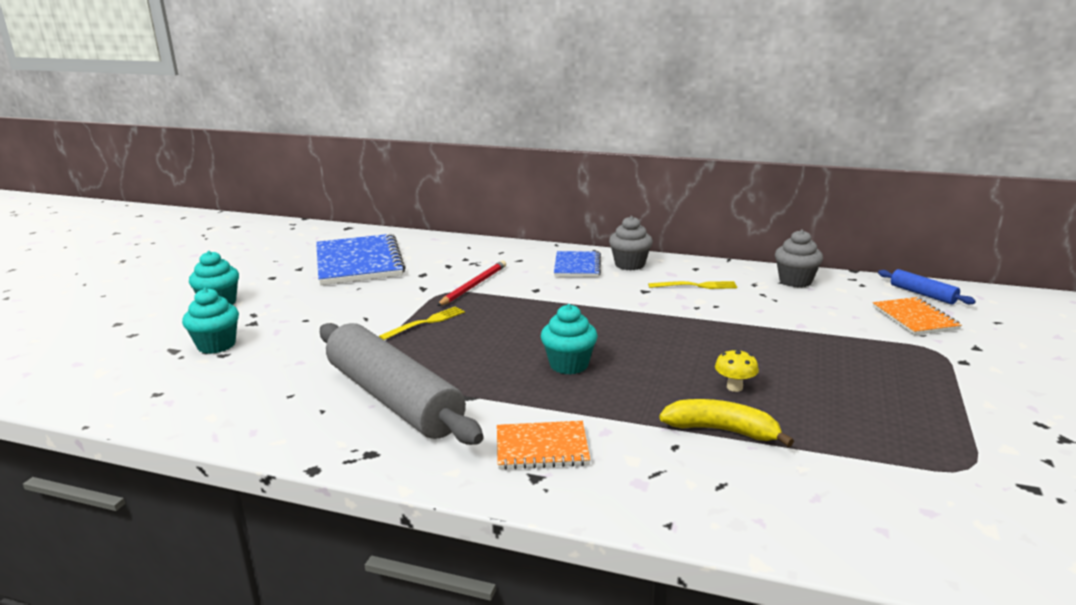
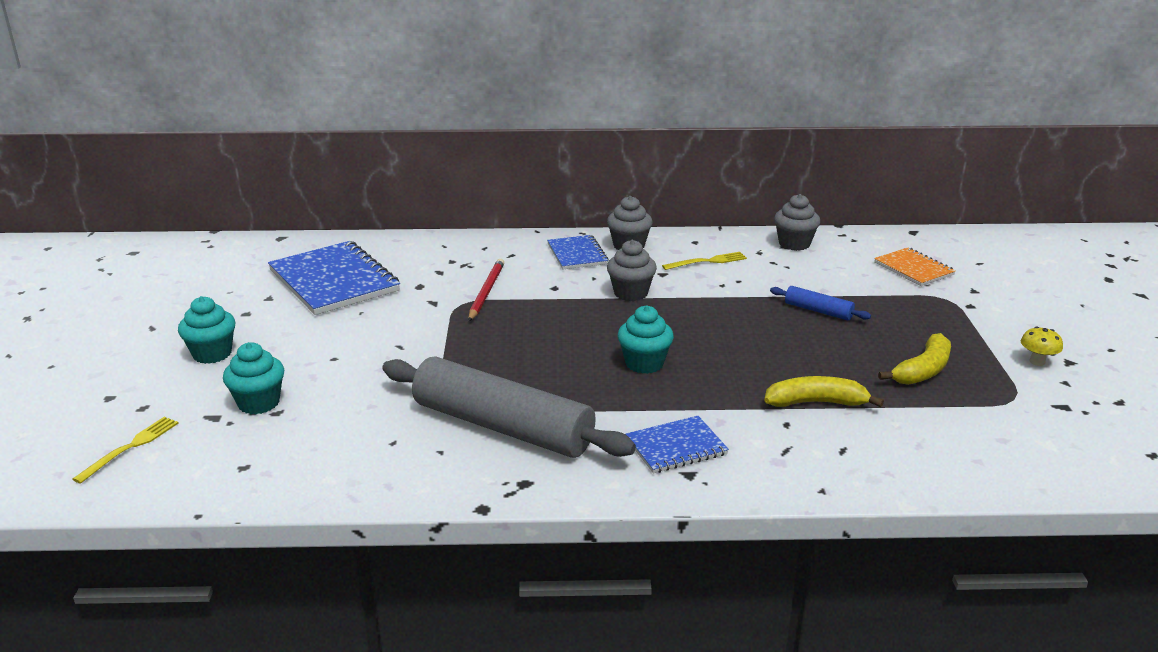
camera: 20 degrees left, 5 degrees up
yellow fork [379,306,465,340] -> yellow fork moved to [73,417,179,484]
orange notebook [497,421,590,470] -> blue notebook [625,416,729,474]
yellow mushroom [715,349,759,392] -> yellow mushroom moved to [1021,327,1063,366]
blue rolling pin [878,269,976,304] -> blue rolling pin moved to [770,286,871,320]
none -> grey cupcake [607,240,657,301]
none -> yellow banana [878,333,951,385]

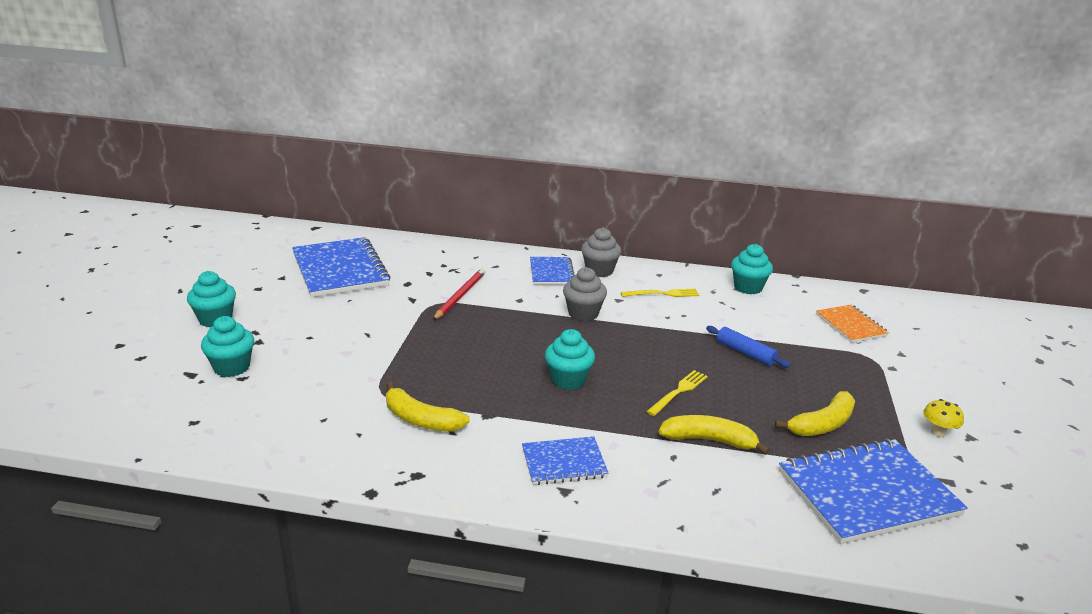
camera: 10 degrees right, 0 degrees up
yellow fork [73,417,179,484] -> yellow fork moved to [646,370,708,416]
grey rolling pin [382,356,636,458] -> yellow banana [386,382,470,432]
grey cupcake [774,194,820,251] -> turquoise cupcake [731,244,773,294]
none -> blue notebook [779,439,968,544]

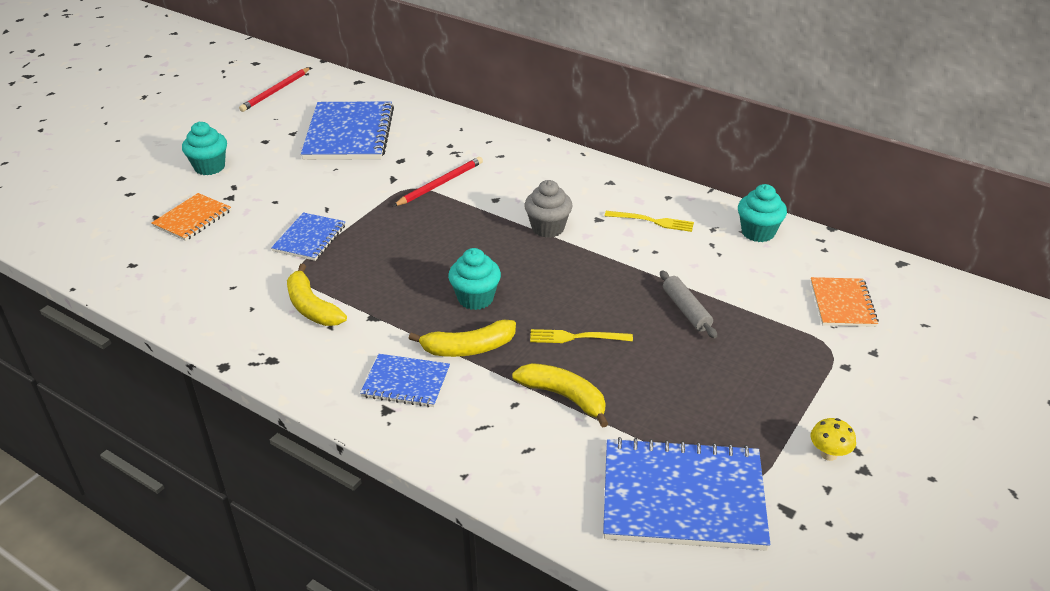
camera: 25 degrees right, 10 degrees up
turquoise cupcake [201,316,254,377] -> orange notebook [151,193,231,241]
blue notebook [530,257,574,285] -> blue notebook moved to [271,212,346,261]
grey cupcake [581,227,621,277] -> none
yellow fork [646,370,708,416] -> yellow fork turned 150 degrees counterclockwise [530,329,633,343]
blue rolling pin [706,326,791,368] -> grey rolling pin [660,270,717,338]
yellow banana [775,391,855,436] -> yellow banana moved to [409,320,516,357]
none -> red pencil [239,67,311,112]

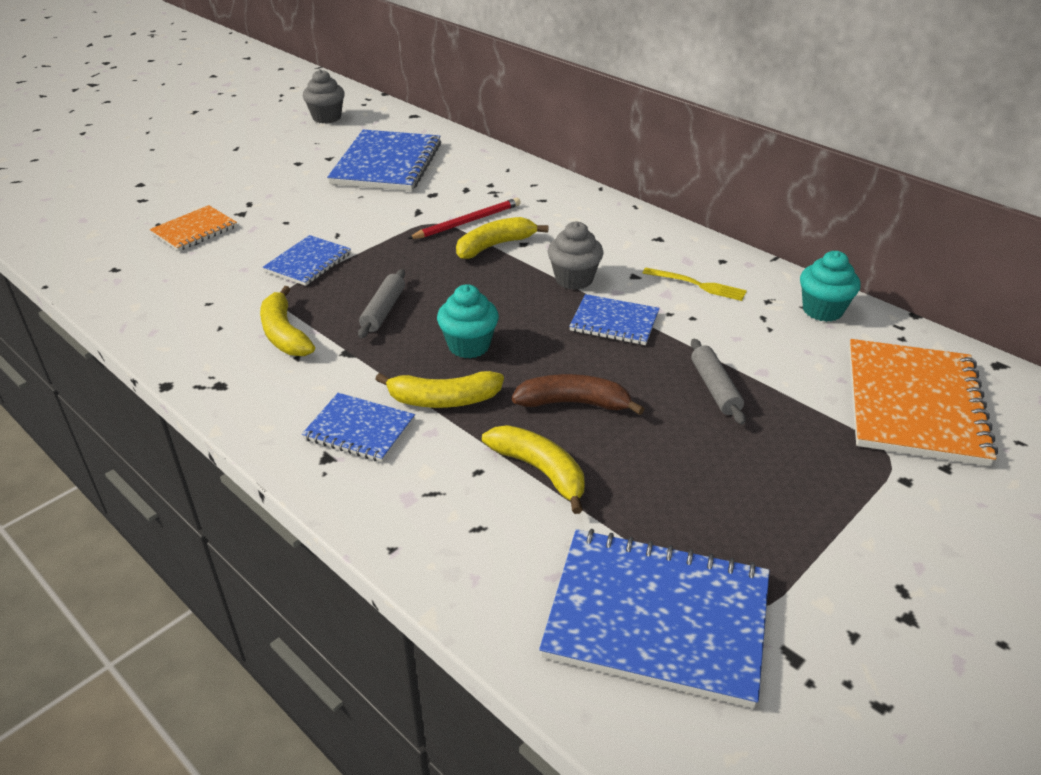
camera: 10 degrees right, 0 degrees up
turquoise cupcake [182,122,227,175] -> none
red pencil [239,67,311,112] -> grey cupcake [303,69,345,124]
yellow fork [530,329,633,343] -> brown banana [512,374,644,415]
orange notebook [811,277,879,327] -> orange notebook [849,339,998,466], size x1.83
yellow mushroom [811,418,856,461] -> none
none -> grey rolling pin [358,269,405,338]
none -> yellow banana [456,217,549,259]
none -> blue notebook [569,294,660,345]

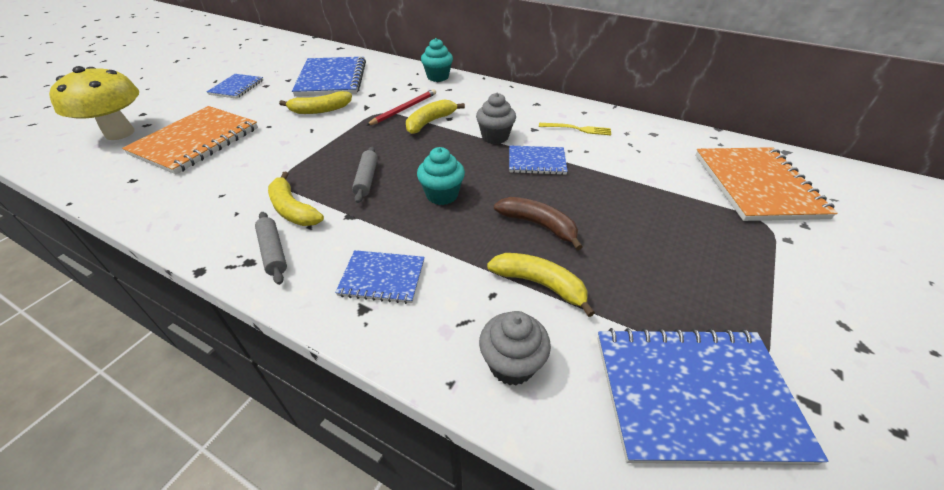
camera: 15 degrees left, 5 degrees up
orange notebook [150,205,237,251] -> orange notebook [122,106,258,174], size x1.83
blue notebook [263,235,351,286] -> blue notebook moved to [207,74,263,99]
grey cupcake [303,69,345,124] -> grey cupcake moved to [479,311,551,385]
yellow banana [375,371,504,408] -> yellow banana moved to [279,91,352,114]
brown banana [512,374,644,415] -> brown banana turned 45 degrees clockwise [494,197,582,250]
grey rolling pin [691,339,746,425] -> grey rolling pin moved to [255,212,287,285]
turquoise cupcake [800,251,861,322] -> turquoise cupcake moved to [421,38,453,82]
none -> yellow mushroom [49,66,139,140]

